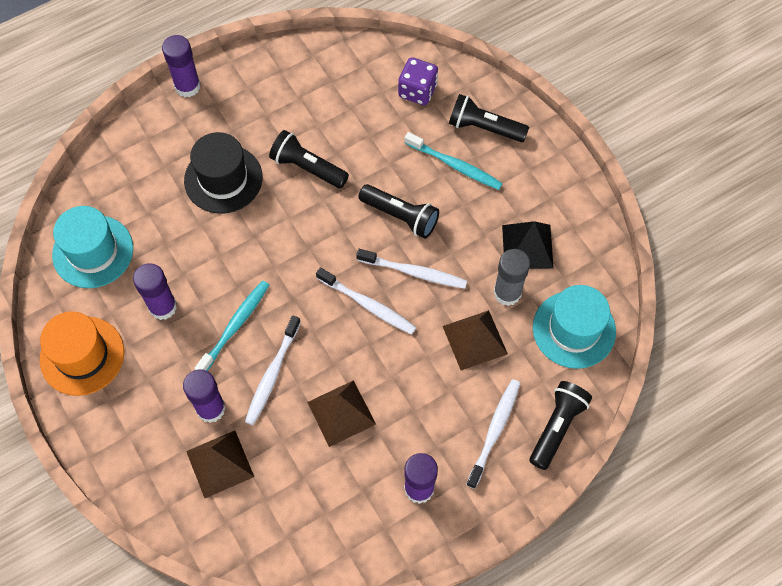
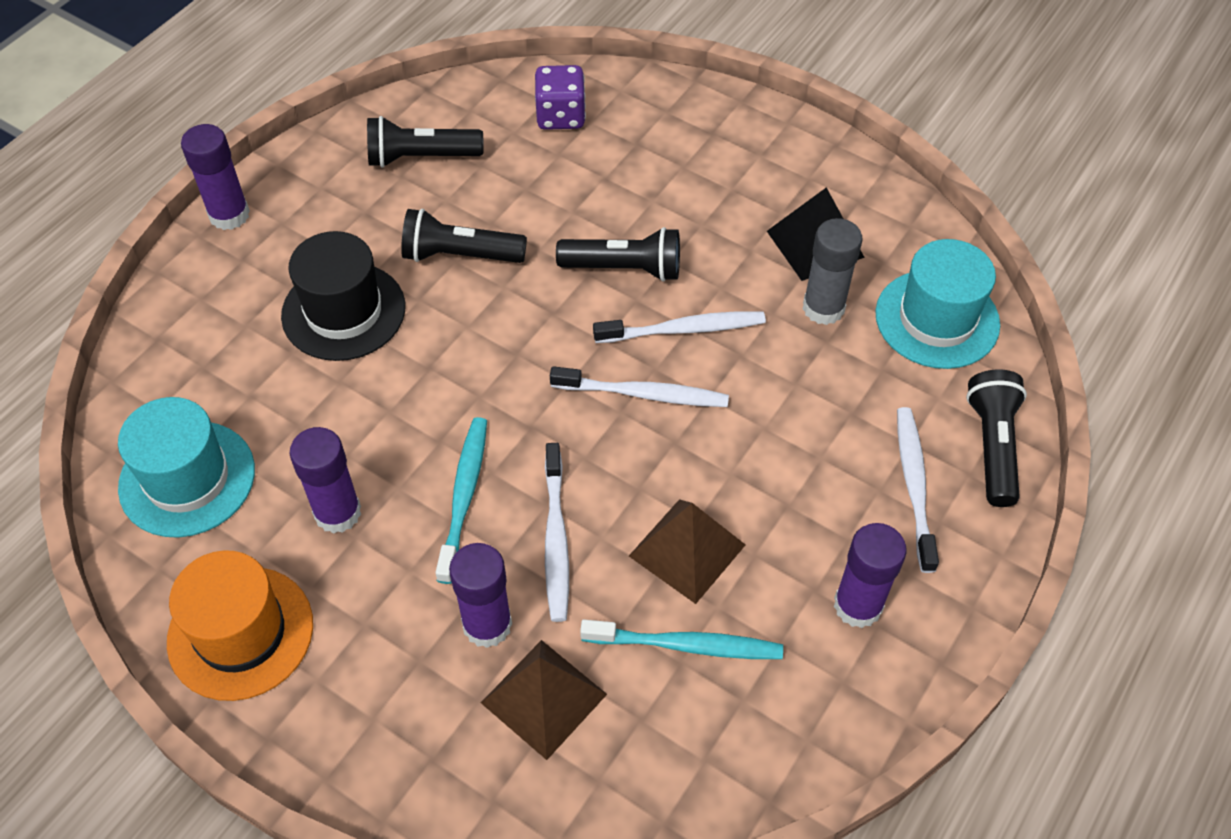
camera: 25 degrees left, 10 degrees down
turquoise toothbrush [405,132,503,190] -> turquoise toothbrush moved to [580,620,783,659]
brown pyramid [443,310,508,370] -> none
black flashlight [449,94,529,142] -> black flashlight moved to [367,116,483,168]

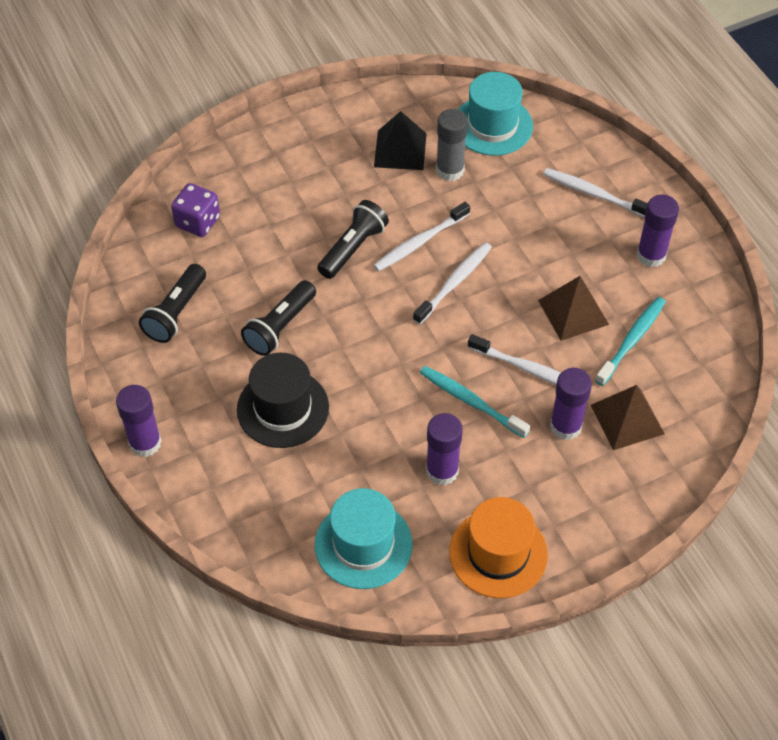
camera: 60 degrees left, 0 degrees up
white toothbrush [593,311,766,343] -> white toothbrush turned 150 degrees counterclockwise [373,202,470,271]
black flashlight [966,370,1027,507] -> none

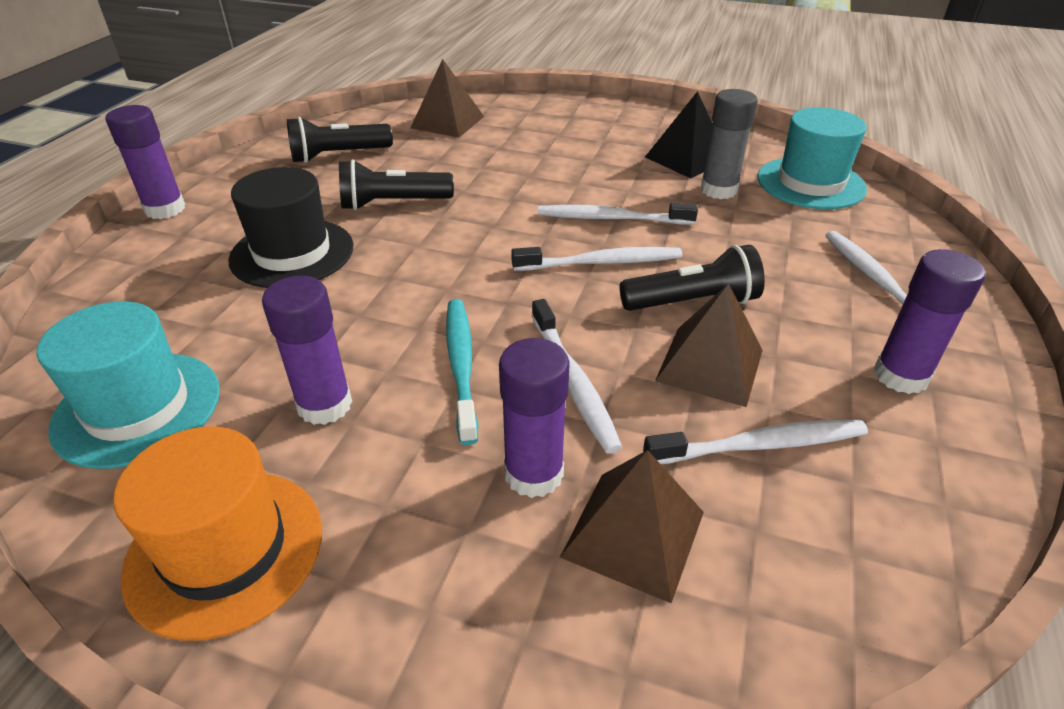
camera: 45 degrees right, 15 degrees down
purple dice [171,183,220,237] -> brown pyramid [411,59,484,138]
black flashlight [317,200,389,279] -> black flashlight moved to [620,245,765,311]
turquoise toothbrush [595,297,666,386] -> white toothbrush [643,420,868,464]

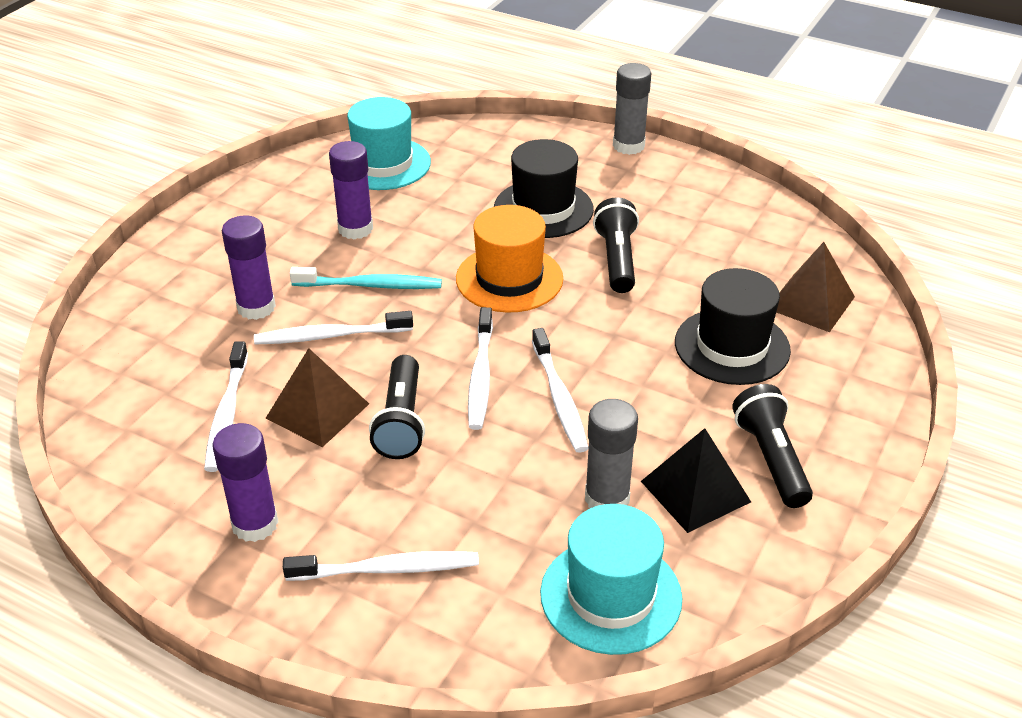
camera: 100 degrees right, 0 degrees up
purple glue stick [105,105,185,219] -> grey glue stick [613,63,651,155]
orange hat [114,426,322,641] -> orange hat moved to [456,205,563,313]
black flashlight [287,117,393,163] -> black flashlight moved to [732,384,813,508]
white toothbrush [537,203,698,225] -> white toothbrush turned 150 degrees clockwise [532,328,589,453]
brown pyramid [560,450,704,603] -> none
none -> black hat [675,268,791,385]

